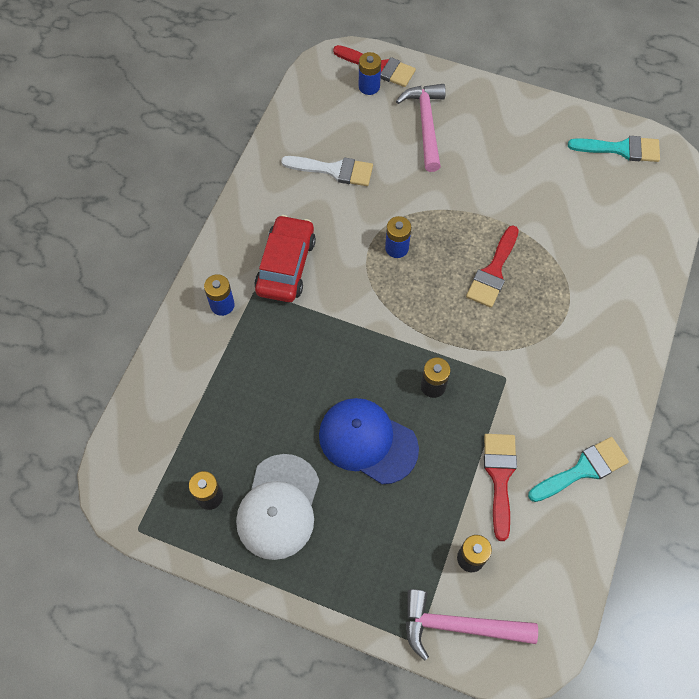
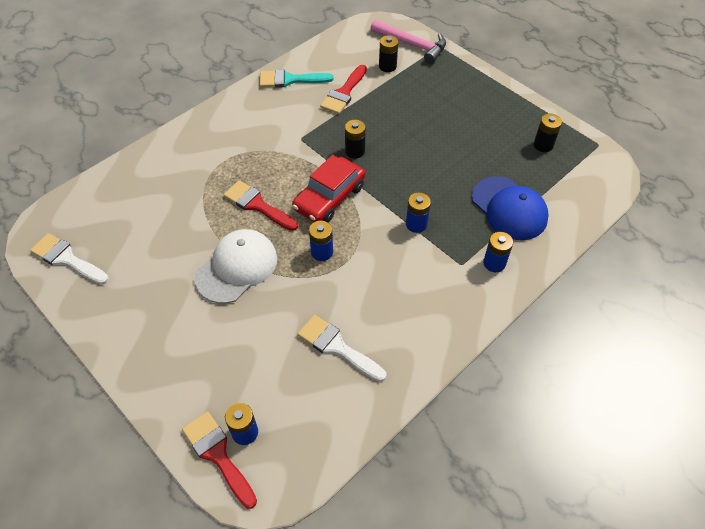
camera: 155 degrees left, 10 degrees down
white cap [236,454,319,560] -> white cap moved to [195,229,277,303]
red car [254,215,316,302] -> red car moved to [292,155,365,222]
blue cap [319,398,419,484] -> blue cap moved to [472,176,549,240]
pink hammer [396,84,446,172] -> none
red brush [466,226,519,308] -> red brush turned 105 degrees counterclockwise [224,180,298,231]
turquoise brush [568,136,660,162] -> white brush [30,233,109,285]
none -> blue battery [406,193,431,233]

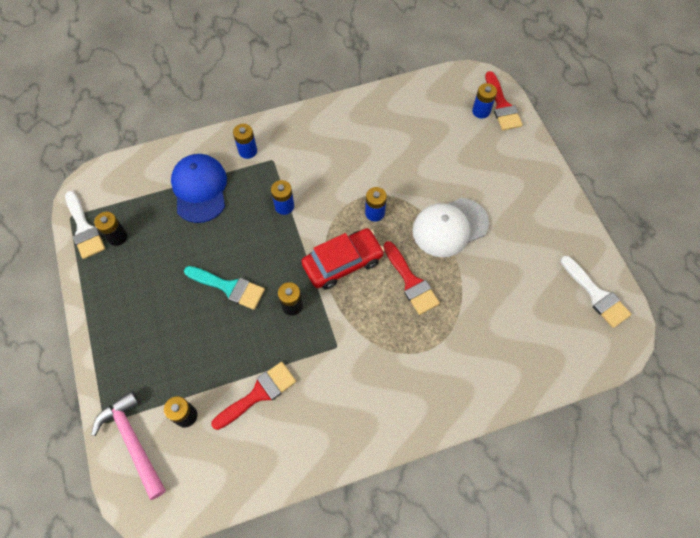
camera: 155 degrees left, 10 degrees up
turquoise brush [259,69,334,88] -> turquoise brush moved to [184,266,265,310]
white brush [298,315,386,382] -> white brush moved to [65,191,105,259]

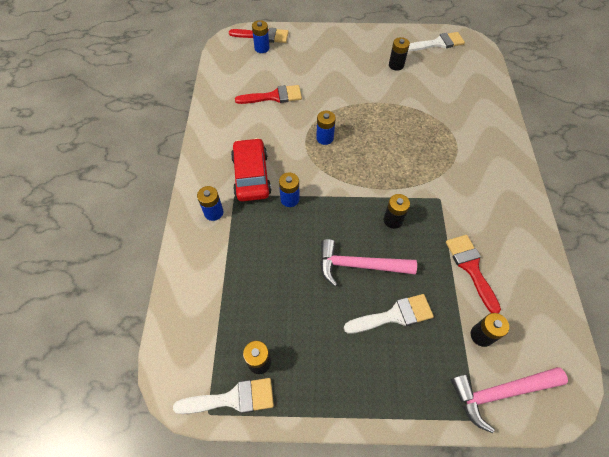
camera: 70 degrees left, 5 degrees down
blue cap [171,154,227,223] -> none
turquoise brush [184,266,265,310] -> pink hammer [320,239,417,286]
red car [302,228,385,290] -> red car moved to [231,138,272,202]
red brush [383,241,440,315] -> red brush moved to [235,85,302,104]
white cap [413,198,489,257] -> none
none -> white brush [344,294,434,334]
none -> black battery [389,37,410,71]

